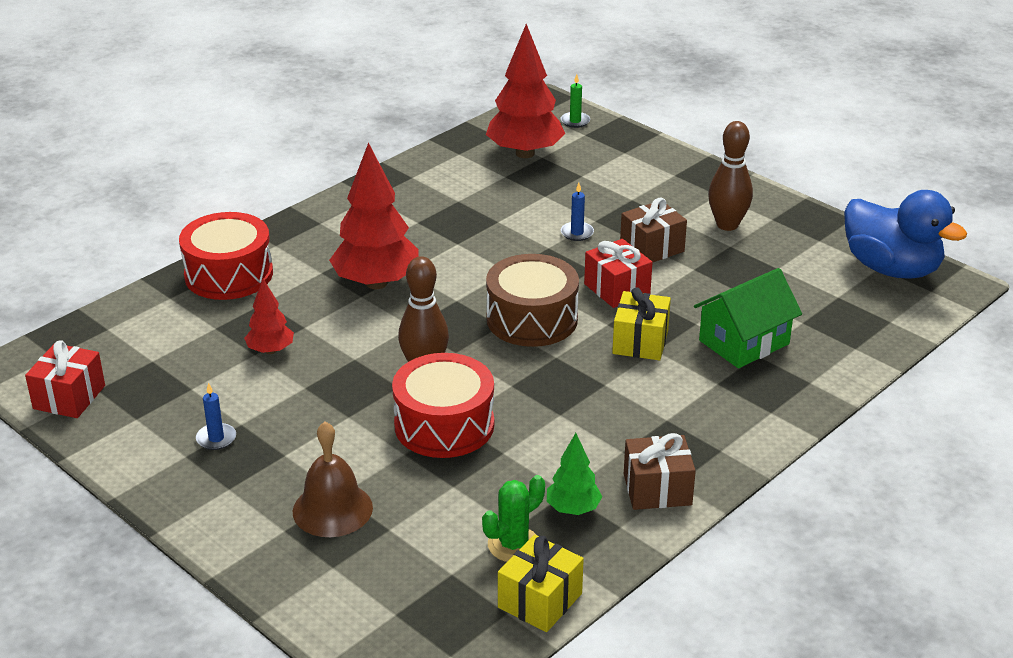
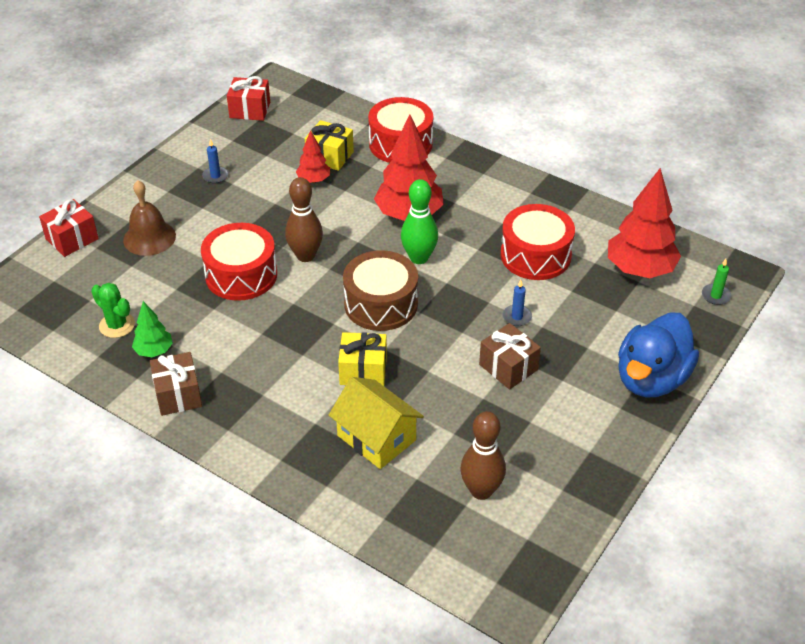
camera: 80 degrees right, 10 degrees up
yellow gift [498,535,584,632] -> yellow gift moved to [305,120,354,171]
red gift [584,239,652,308] -> red gift moved to [39,199,99,257]
green house [694,268,802,368] -> yellow house [329,377,424,469]
brown bowling pin [708,121,753,231] -> brown bowling pin moved to [460,411,506,500]
blue duck [844,190,967,278] -> blue duck moved to [618,312,699,397]
none -> green bowling pin [401,179,438,264]
none -> red drum [500,204,575,280]

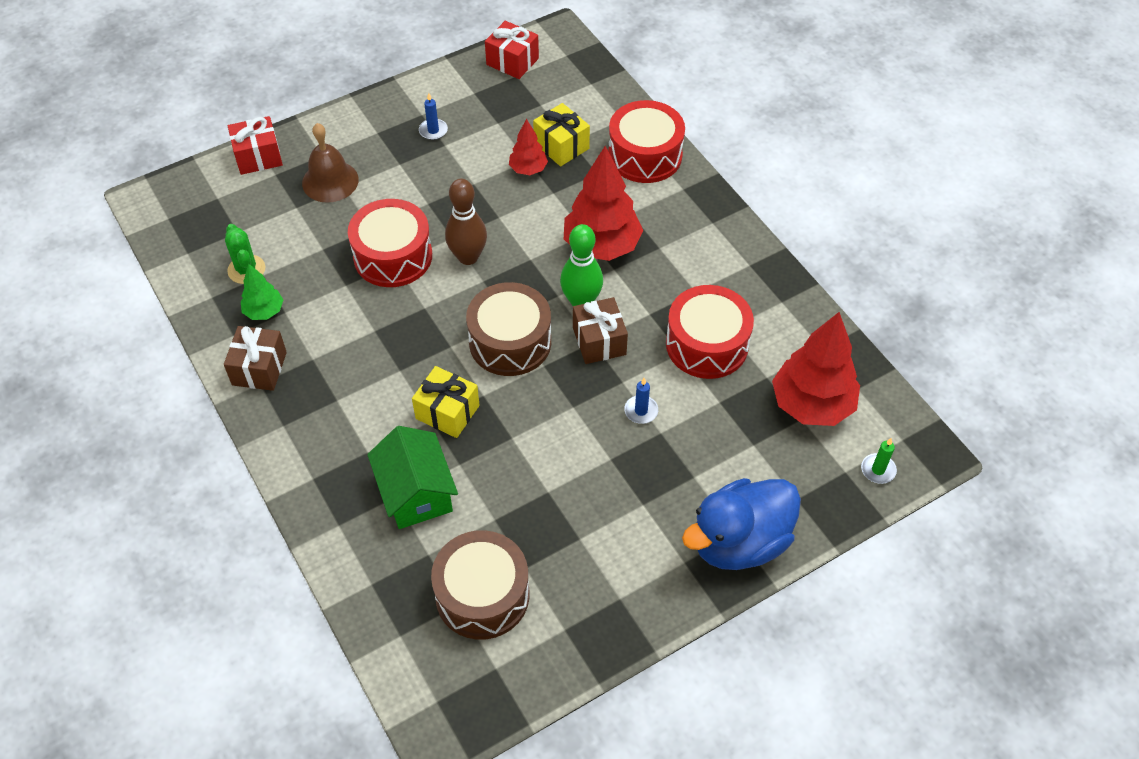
camera: 25 degrees right, 10 degrees up
yellow house [329,377,424,469] -> green house [367,426,458,529]
brown bowling pin [460,411,506,500] -> brown drum [431,530,529,640]
brown gift [479,323,541,389] -> brown gift moved to [573,297,628,364]

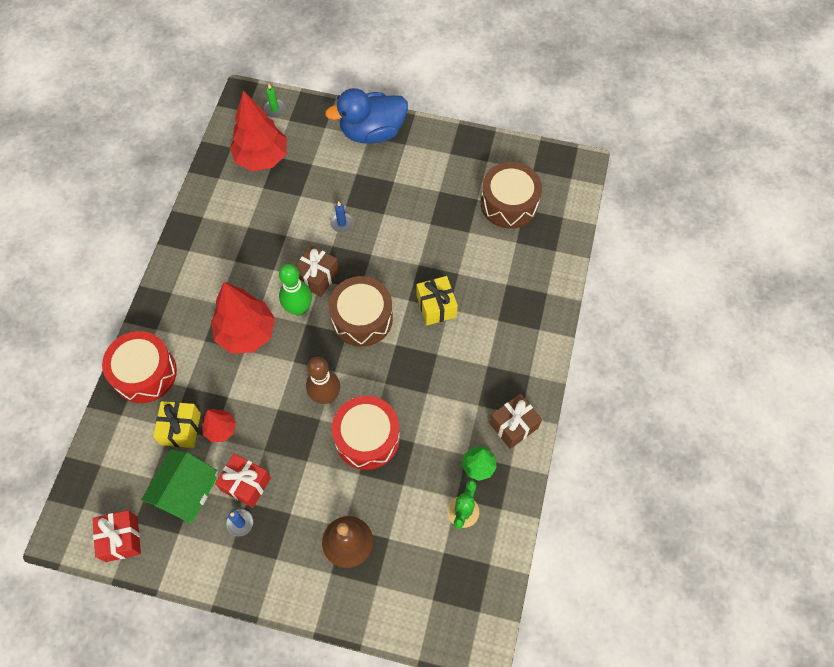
camera: 135 degrees left, 10 degrees up
red gift [228,116,283,175] -> red gift moved to [215,453,271,508]
green house [367,426,458,529] -> green house moved to [141,449,217,523]
red drum [666,285,754,379] -> none
blue duck [682,478,801,570] -> blue duck turned 150 degrees clockwise [325,88,408,144]

